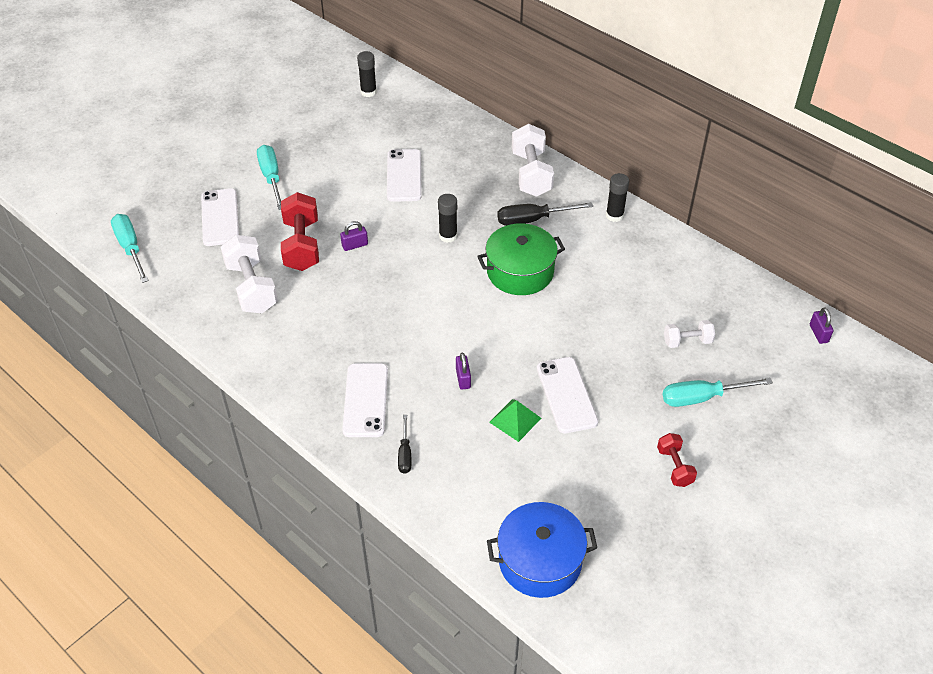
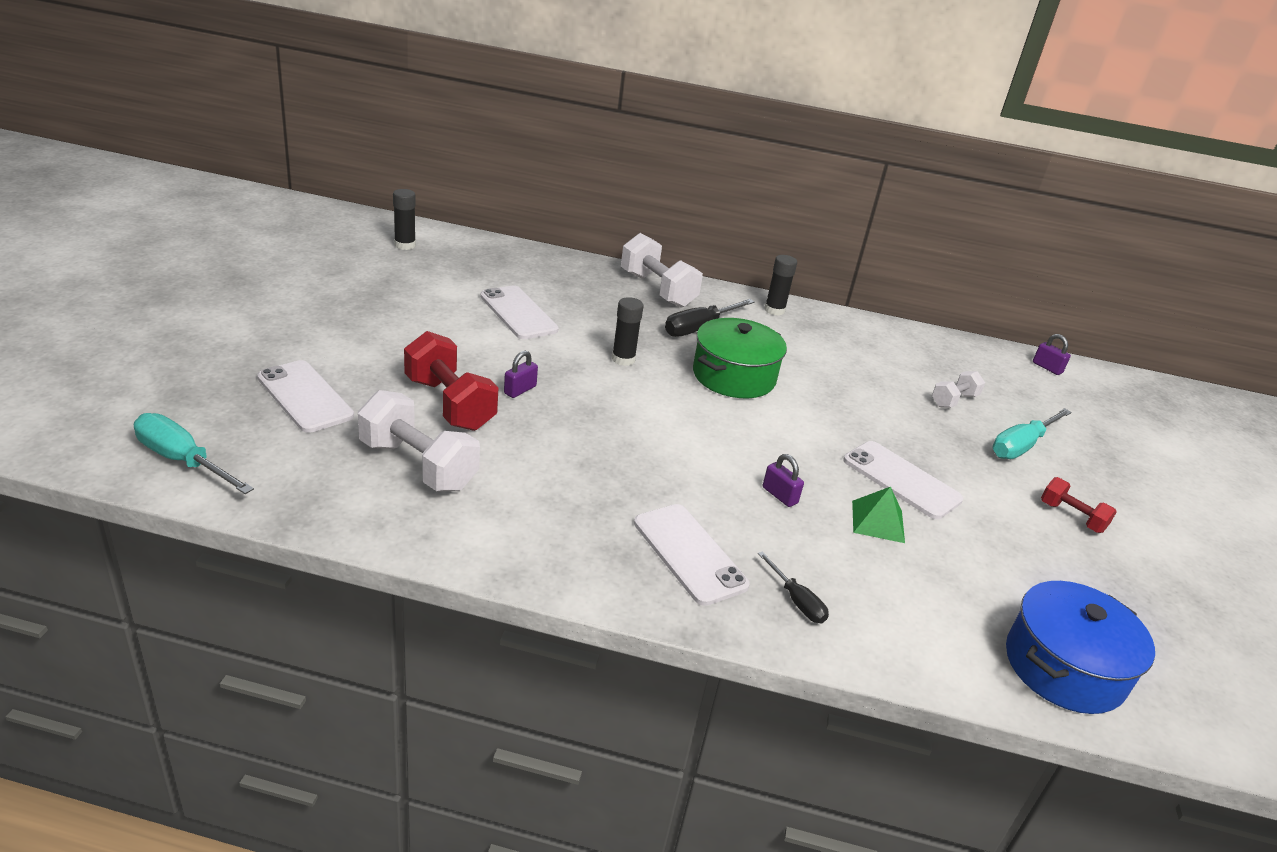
camera: 35 degrees left, 15 degrees down
turquoise screwdriver [257,145,281,210] -> none

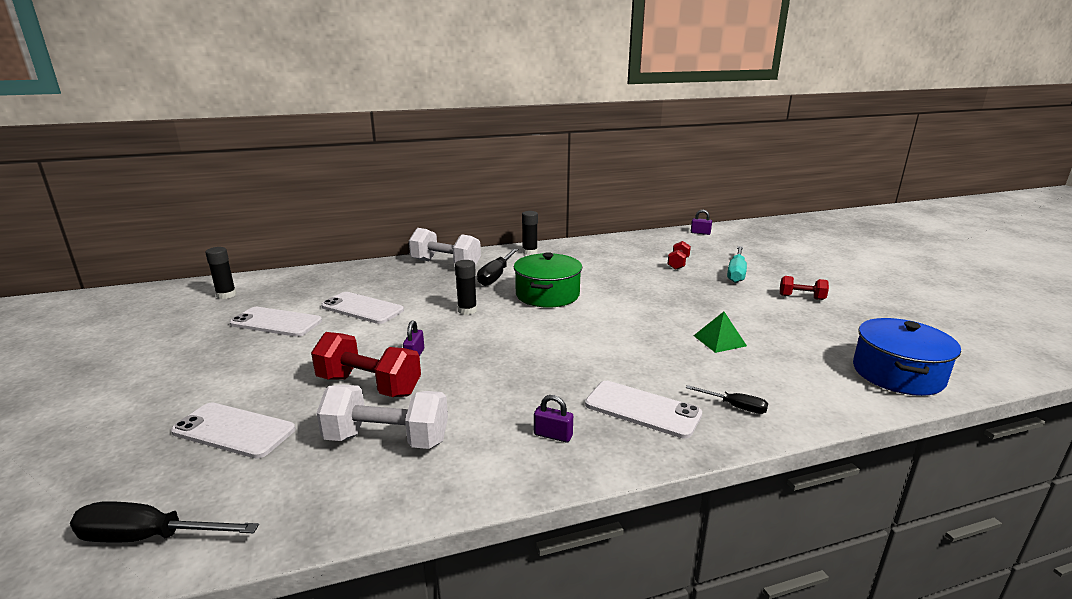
camera: 25 degrees left, 10 degrees down
turquoise screwdriver [134,413,254,494] -> black screwdriver [70,501,259,542]
purple padlock [763,454,804,507] -> purple padlock moved to [534,395,573,442]
white phone [843,441,963,519] -> white phone moved to [230,307,322,337]
white dumbbell [932,371,985,408] -> red dumbbell [668,241,691,270]

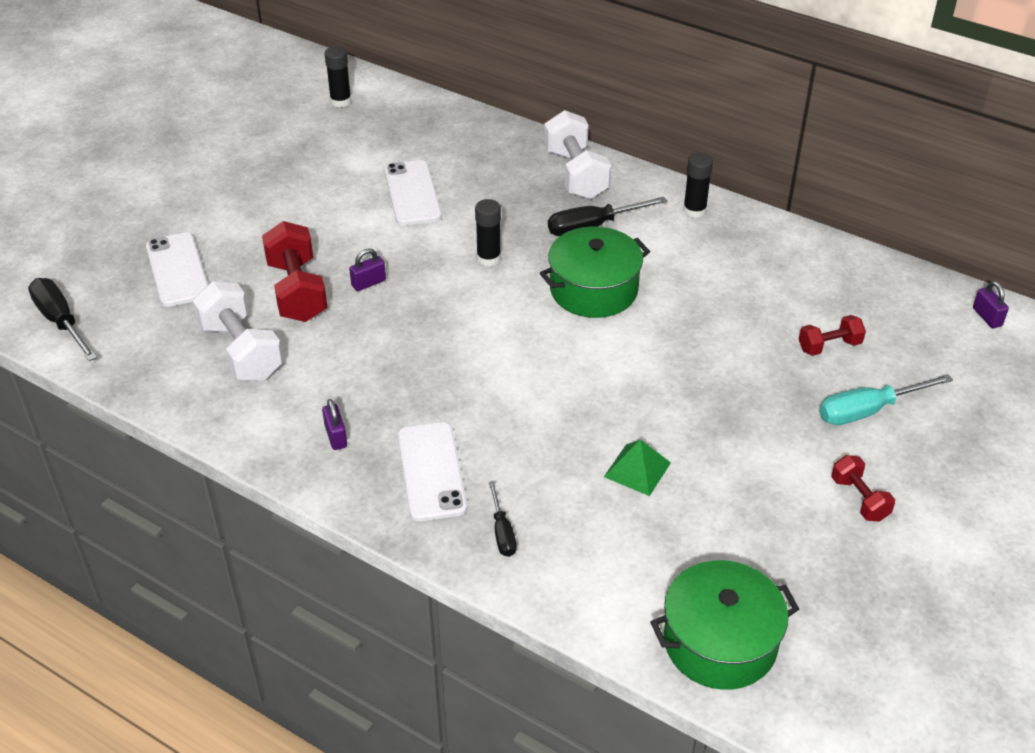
camera: 50 degrees right, 20 degrees up
white phone [230,307,322,337] -> none
blue pot [853,318,961,396] -> green pot [651,560,799,690]

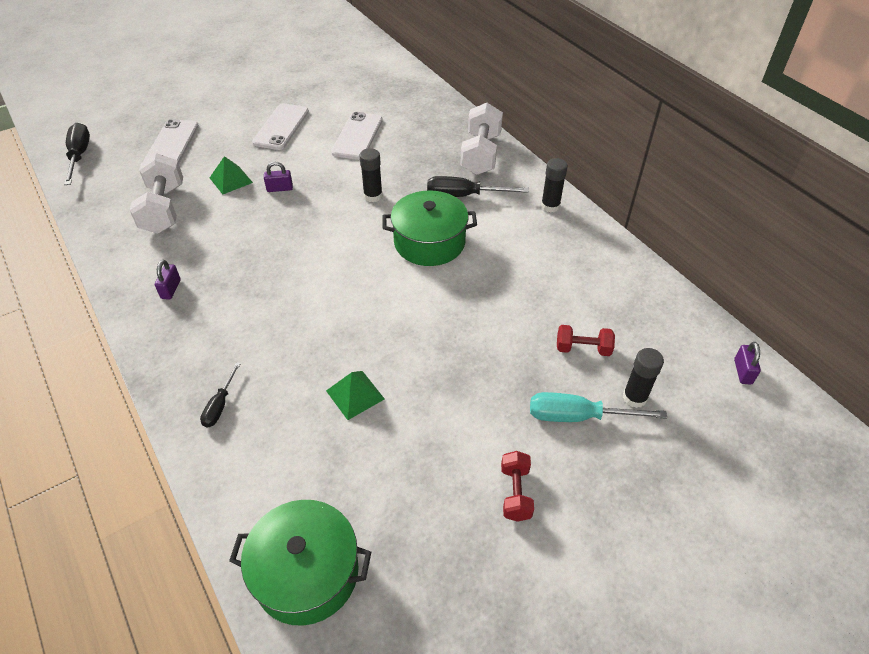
camera: 25 degrees right, 5 degrees up
red dumbbell [262,221,327,322] -> green pyramid [210,156,253,195]
black glue stick [325,46,352,107] -> black glue stick moved to [623,348,664,408]
white phone [398,422,467,521] -> white phone moved to [252,103,309,150]

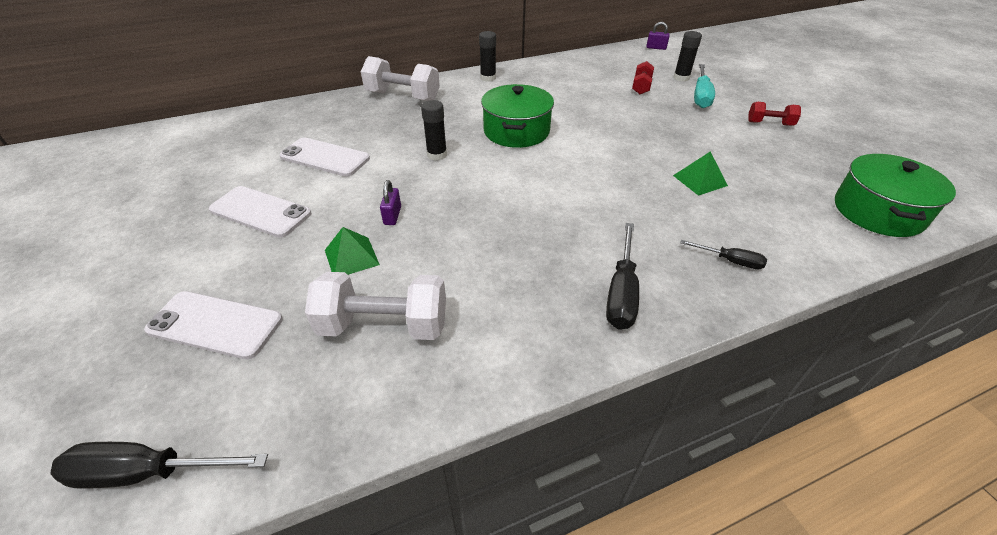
camera: 80 degrees left, 5 degrees down
purple padlock [155,260,181,300] -> none
black screwdriver [427,176,529,197] -> black screwdriver moved to [606,223,639,330]

